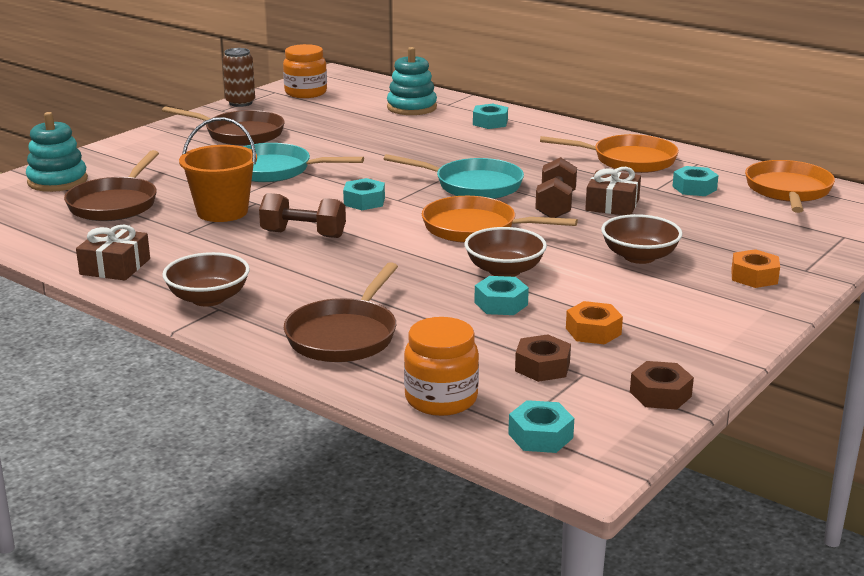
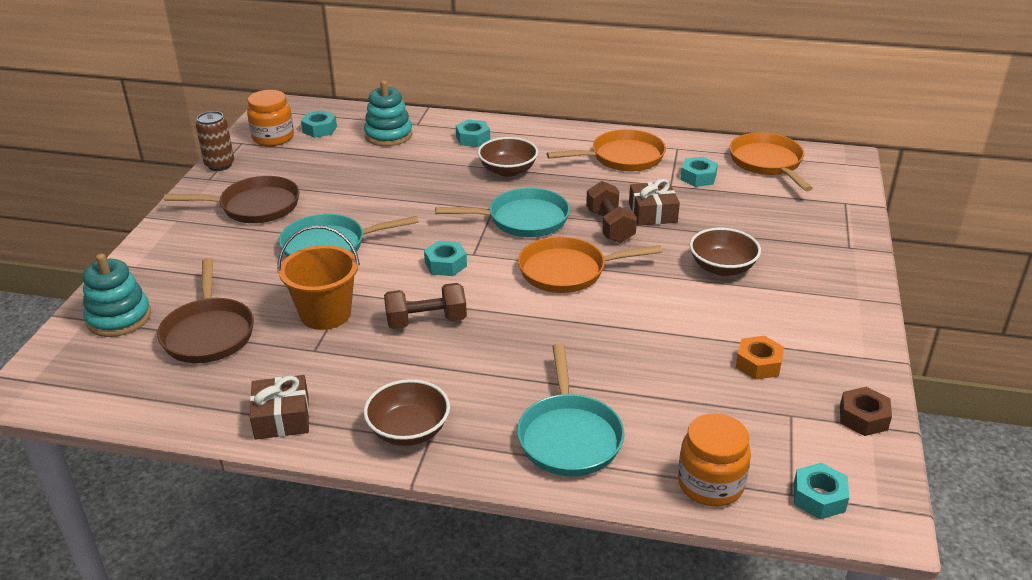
camera: 25 degrees left, 10 degrees up
brown pan [284,262,398,362] -> turquoise pan [517,343,625,476]
brown bowl [464,227,547,277] -> brown bowl moved to [478,137,538,177]
turquoise nut [474,276,529,315] -> turquoise nut moved to [301,110,337,138]
brown nut [515,334,571,382] -> none
orange nut [731,249,780,288] -> none

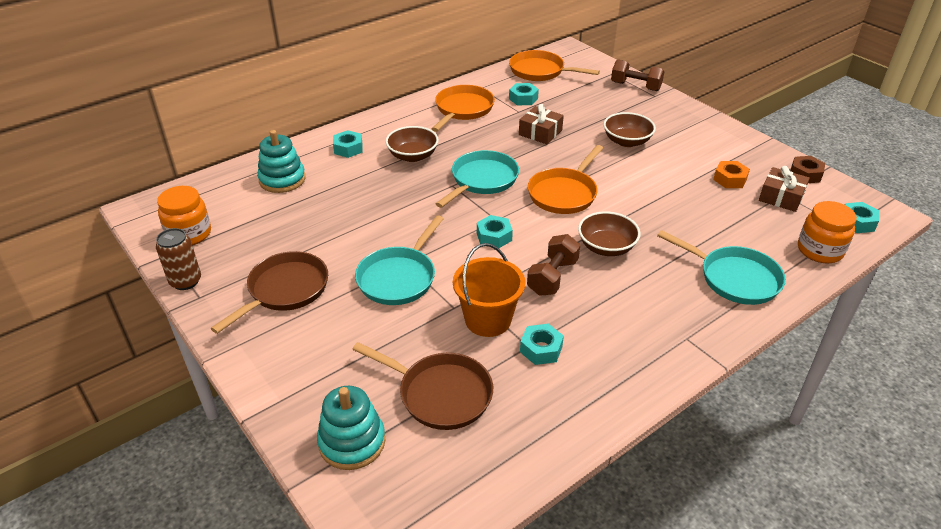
camera: 50 degrees left, 5 degrees up
brown gift [250,375,309,440] -> brown gift moved to [759,166,810,212]
turquoise nut [301,110,337,138] -> turquoise nut moved to [520,324,564,365]
brown bowl [364,379,450,446] -> brown bowl moved to [578,211,641,256]
brown dumbbell [586,181,637,243] -> brown dumbbell moved to [611,59,665,91]

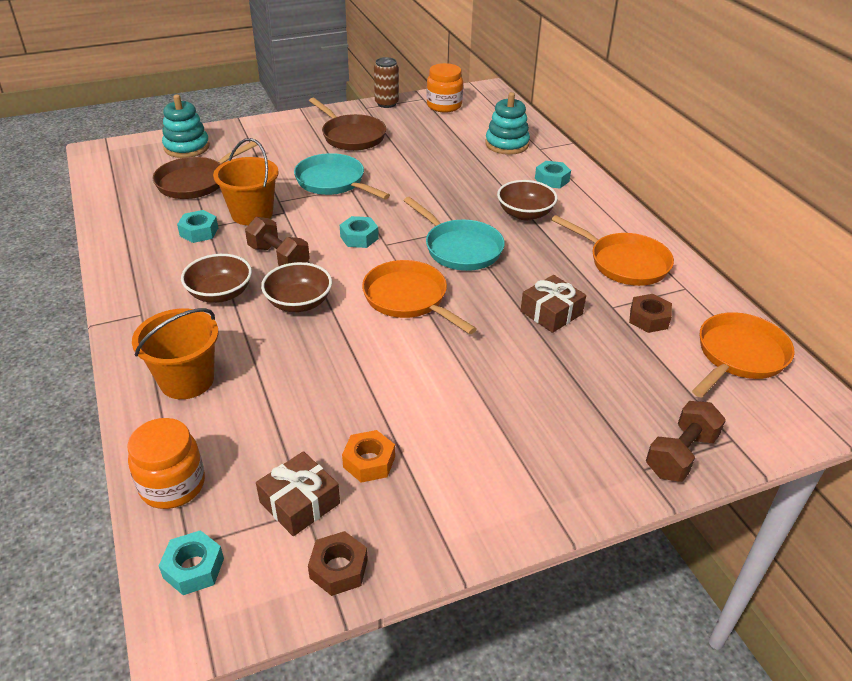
camera: 105 degrees right, 0 degrees up
turquoise nut [509,83,539,105] -> brown nut [629,294,672,333]
brown bowl [603,112,656,147] -> brown bowl moved to [181,254,252,303]
turquoise pan [657,230,786,305] -> orange bucket [132,308,218,399]

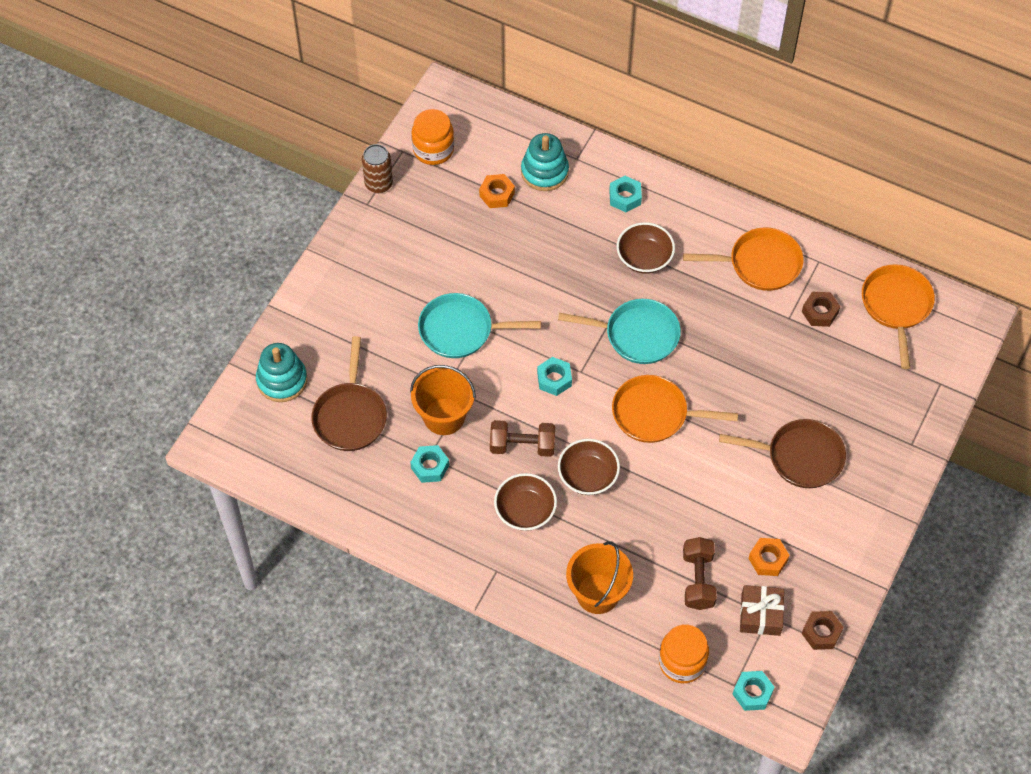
camera: 40 degrees left, 20 degrees up
brown pan [309,98,386,151] -> brown pan moved to [719,419,846,488]
brown gift [521,275,586,333] -> none
brown dumbbell [646,401,726,482] -> brown dumbbell moved to [683,537,717,610]
none -> orange nut [479,174,515,208]

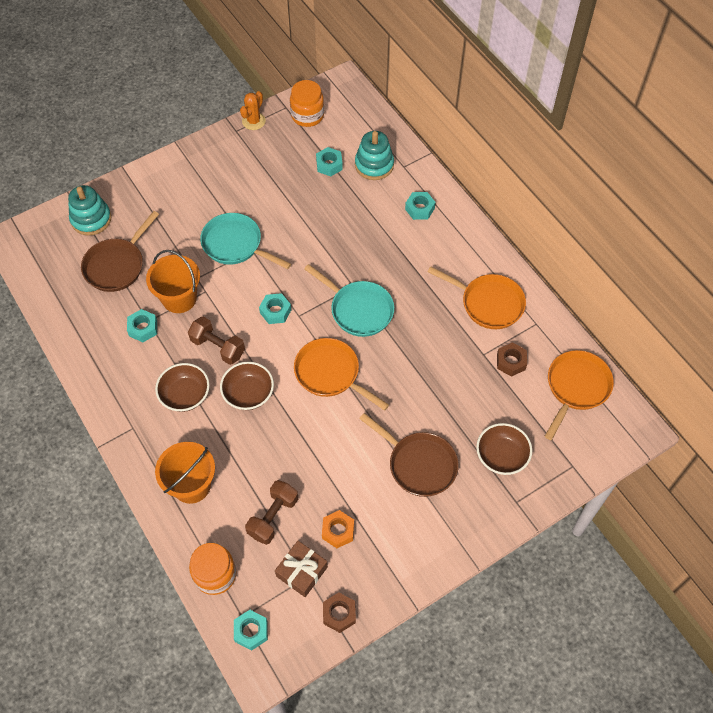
camera: 30 degrees right, 0 degrees up
brown can [362,144,393,193] -> orange cactus [240,91,266,130]
orange nut [479,174,515,208] -> turquoise nut [316,147,343,176]
brown bowl [617,222,675,274] -> brown bowl moved to [476,423,532,475]

